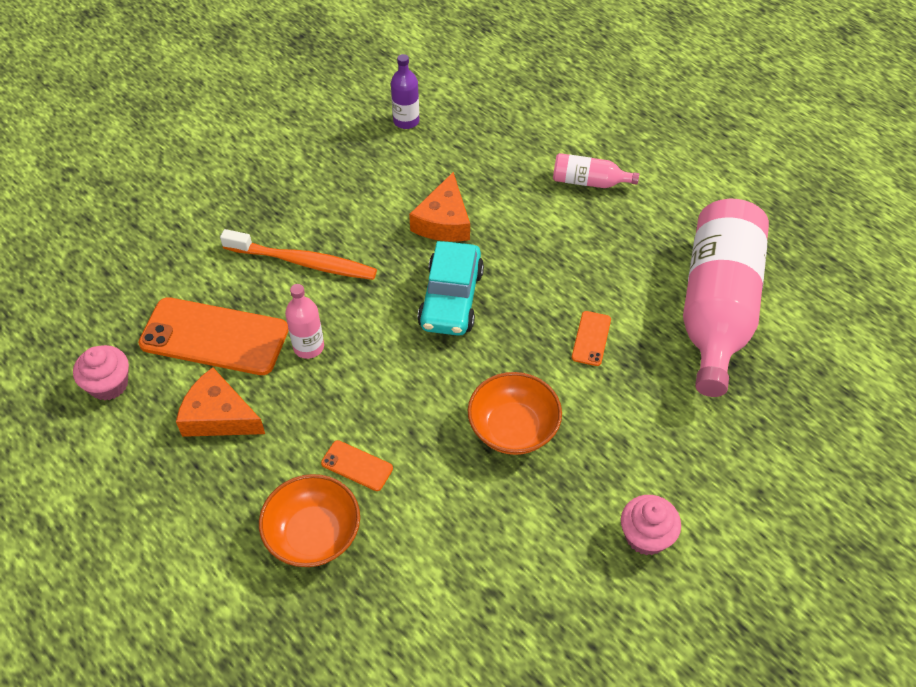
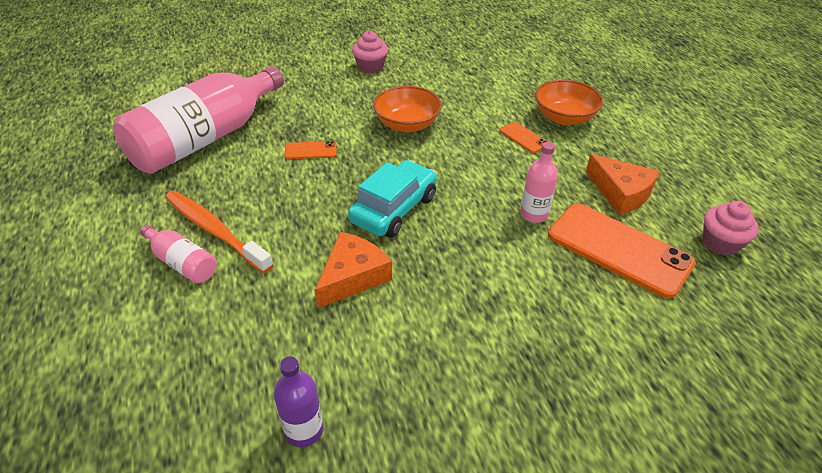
camera: 155 degrees left, 10 degrees down
orange toothbrush [220,229,377,280] -> orange toothbrush moved to [165,191,273,273]
orange phone [572,311,611,366] -> orange phone turned 45 degrees clockwise [284,141,337,159]

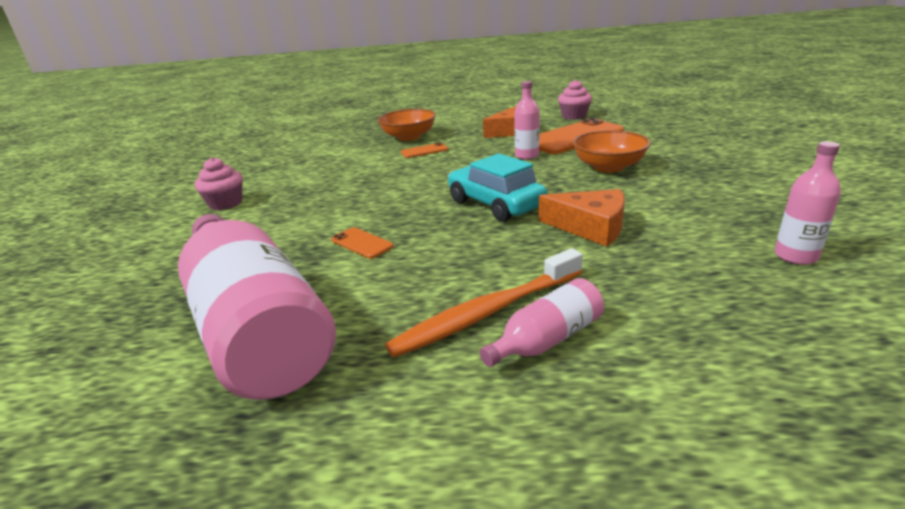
camera: 70 degrees left, 15 degrees down
purple bottle [274,357,324,447] -> pink bottle [775,141,841,265]
orange phone [284,141,337,159] -> orange phone turned 60 degrees counterclockwise [331,227,394,259]
orange cheese [315,232,392,308] -> orange cheese turned 150 degrees clockwise [539,189,625,247]
orange bowl [373,86,442,132] -> orange bowl moved to [573,130,651,173]

